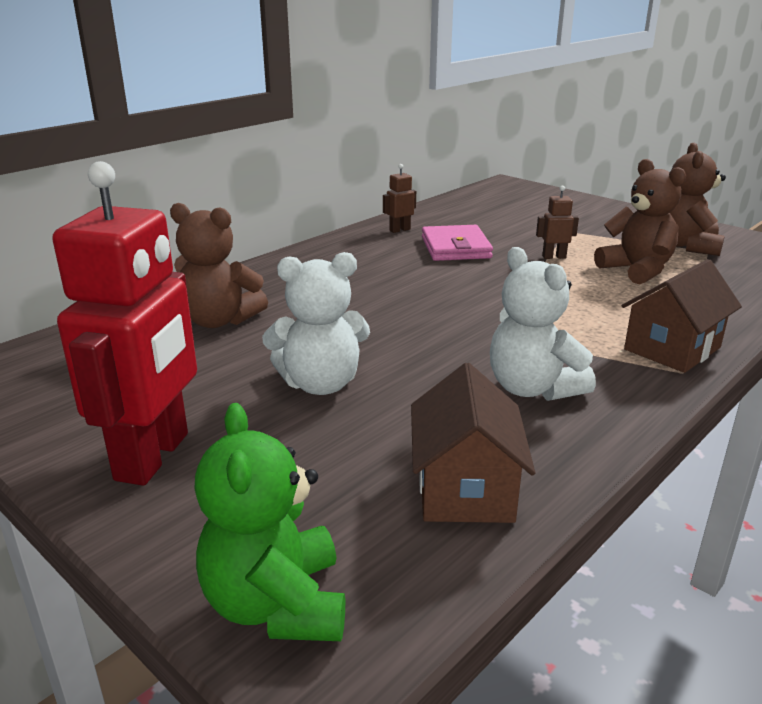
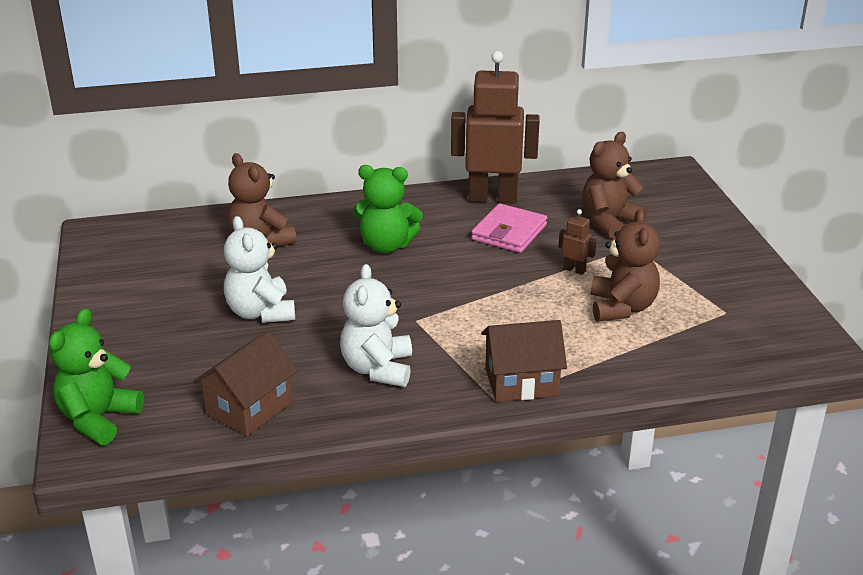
camera: 35 degrees right, 5 degrees up
red robot [52,161,197,486] -> none
white teddy bear [262,252,370,395] -> white teddy bear turned 45 degrees clockwise [224,216,295,323]
brown robot [383,164,416,233] -> brown robot [451,51,540,204], size x2.47
brown teddy bear [670,143,726,256] -> brown teddy bear moved to [582,132,647,239]
none -> green teddy bear [353,165,423,253]

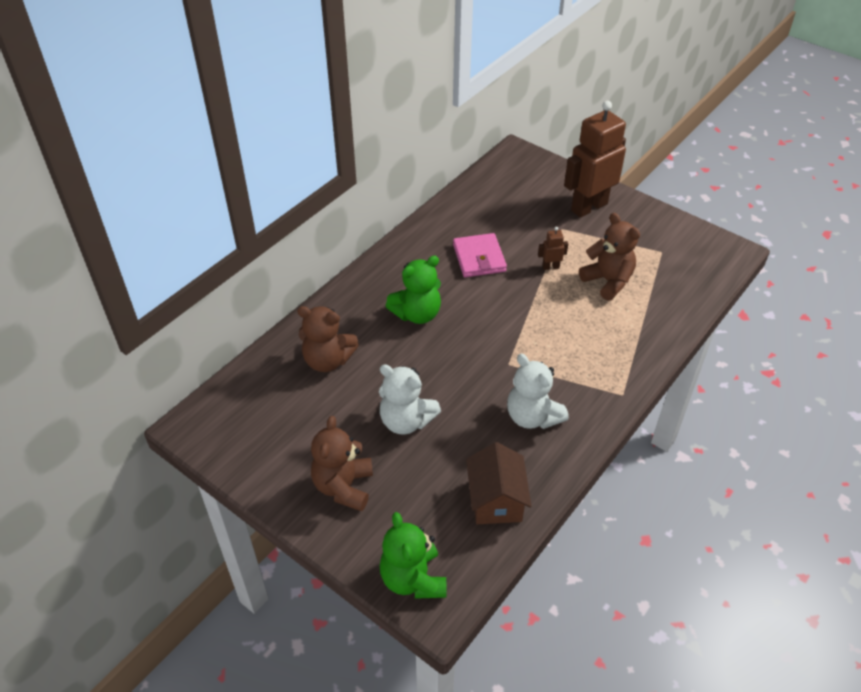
camera: 40 degrees left, 15 degrees up
brown robot [451,51,540,204] -> brown robot moved to [564,101,626,218]
brown house [481,320,567,402] -> none
brown teddy bear [582,132,647,239] -> brown teddy bear moved to [311,416,373,511]

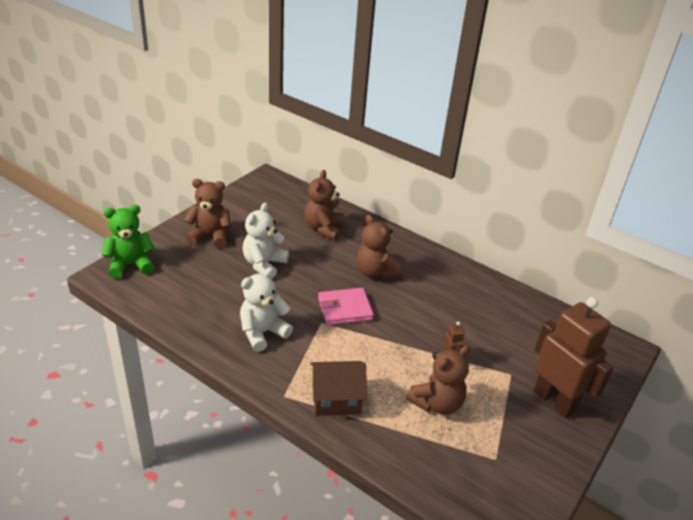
camera: 85 degrees right, 10 degrees down
green teddy bear [386,256,441,324] -> brown teddy bear [356,214,402,280]
pink wallet [453,233,507,277] -> pink wallet moved to [318,288,374,325]
brown house [466,442,532,524] -> brown house moved to [310,361,367,416]

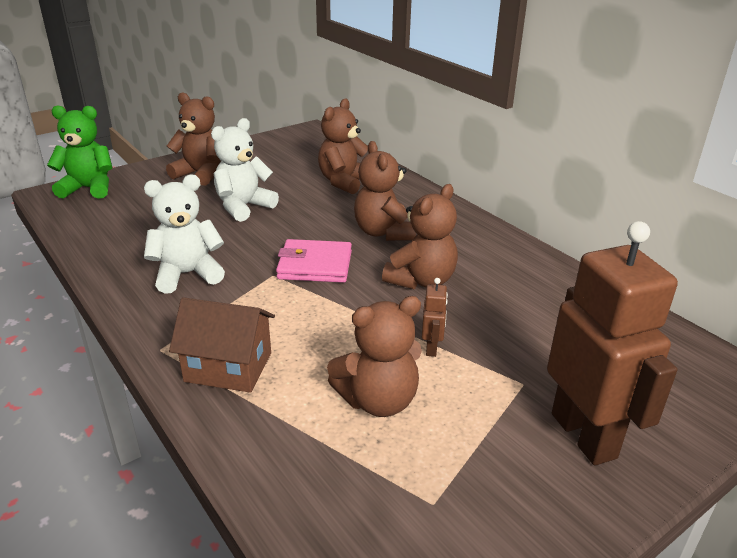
camera: 20 degrees right, 5 degrees down
none -> brown teddy bear [382,184,458,289]

